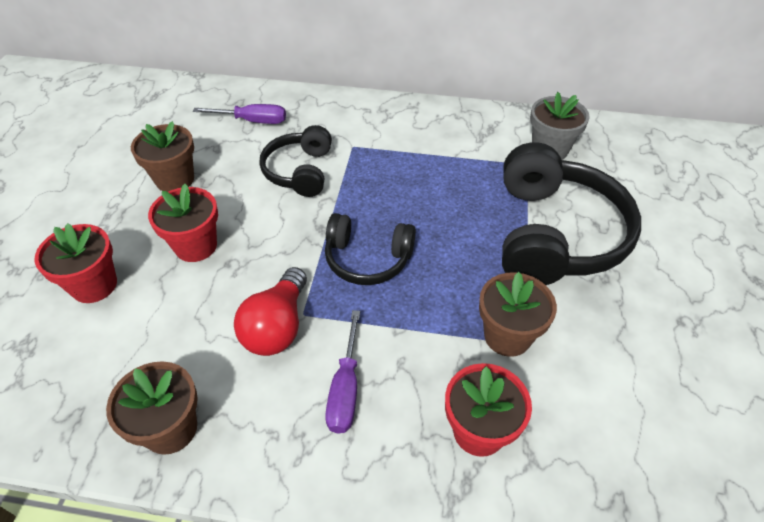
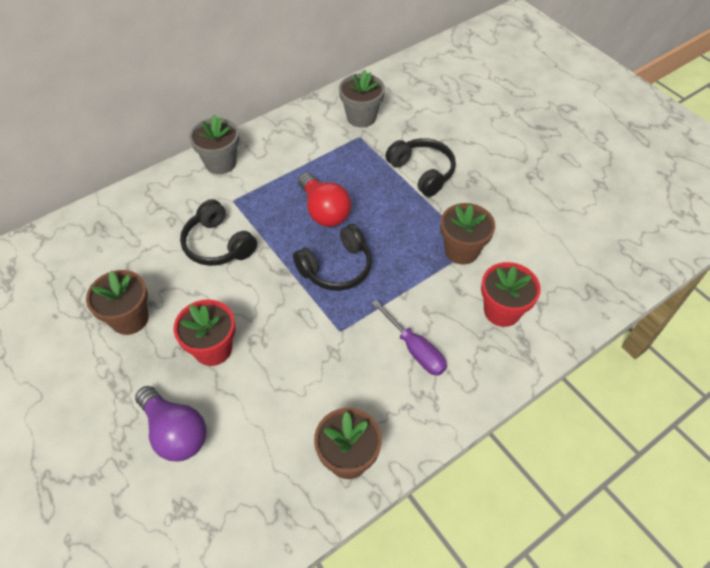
camera: 45 degrees left, 5 degrees up
red flower pot [34,223,117,303] -> purple light bulb [135,386,207,461]
purple screwdriver [193,104,286,124] -> none
red light bulb [234,267,307,356] -> red light bulb moved to [298,173,351,227]
black headphones [502,142,641,285] -> black headphones [385,138,456,197], size x0.57
none -> grey flower pot [189,115,239,174]

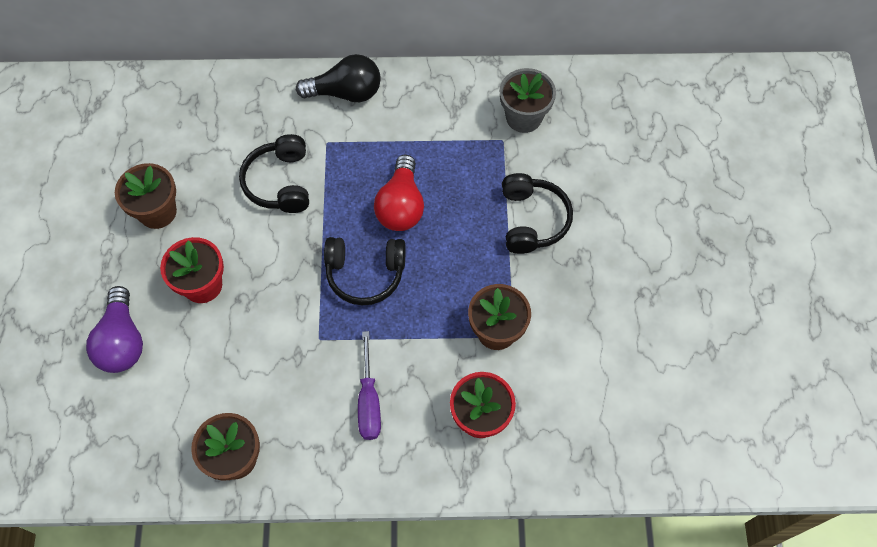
camera: 35 degrees right, 10 degrees up
grey flower pot [189,115,239,174] -> black light bulb [296,54,381,102]

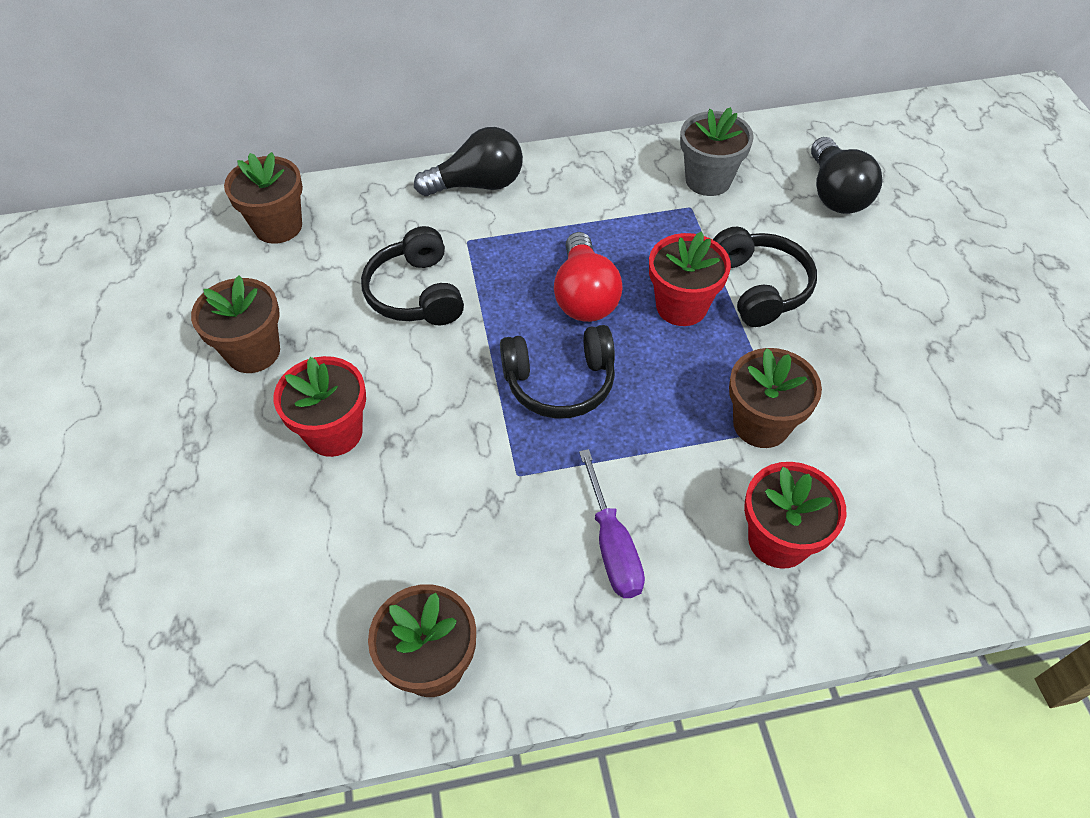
camera: 10 degrees left, 10 degrees down
purple light bulb [86,286,143,373] -> none
none -> brown flower pot [224,152,303,244]
none -> red flower pot [649,231,731,326]
none -> black light bulb [811,137,882,214]

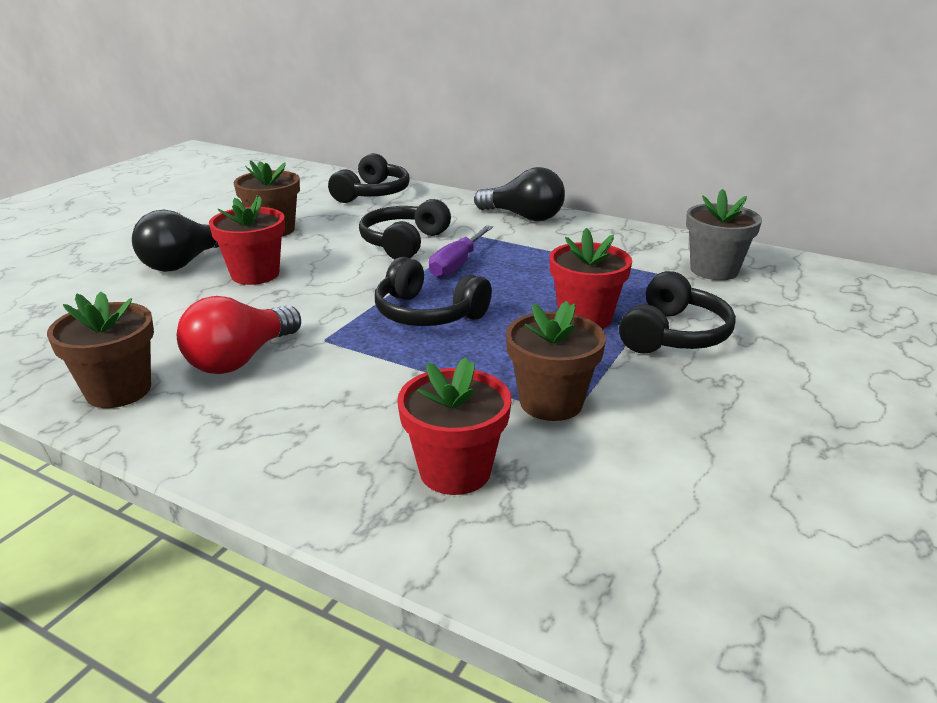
camera: 40 degrees right, 25 degrees down
brown flower pot [224,152,303,244] -> black headphones [328,153,410,203]
red light bulb [554,232,623,322] -> red light bulb moved to [177,296,301,374]
purple screwdriver [579,449,645,598] -> purple screwdriver moved to [429,225,493,278]
black light bulb [811,137,882,214] -> black light bulb moved to [132,210,219,272]

